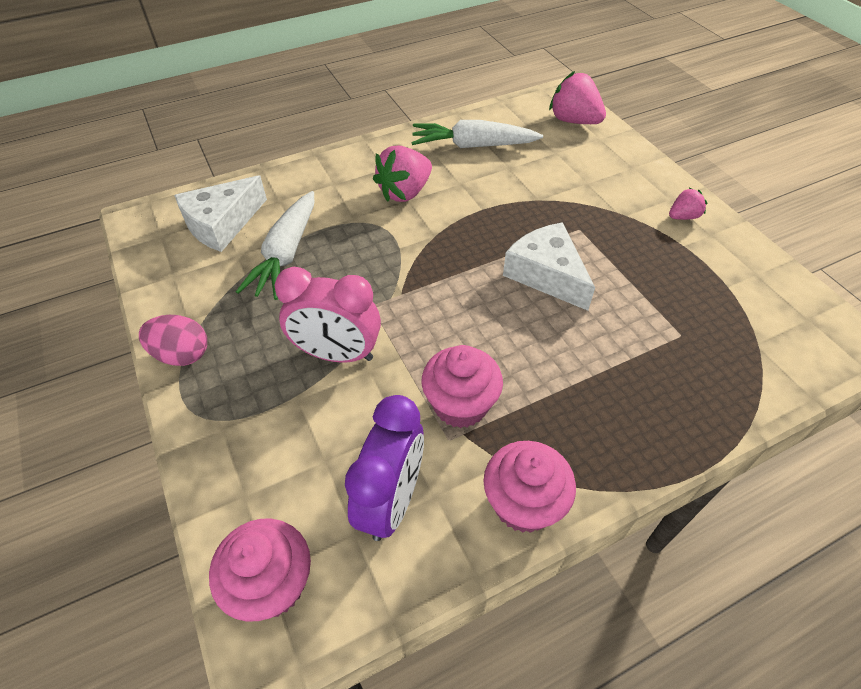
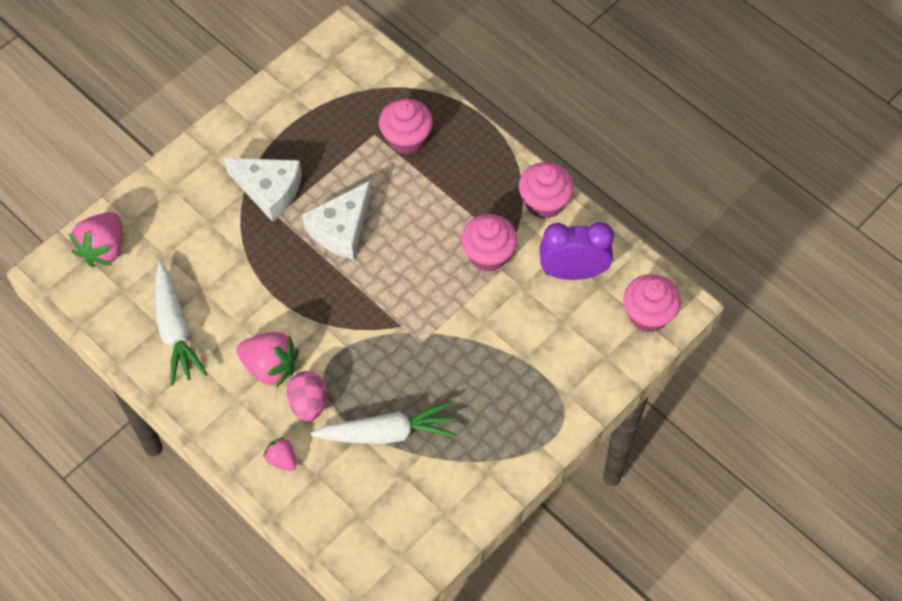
camera: 110 degrees left, 10 degrees up
pink egg [139,315,207,366] -> pink egg moved to [287,371,327,421]
white cheese [174,175,267,252] -> white cheese moved to [224,158,302,222]
pink clock [274,267,381,363] -> none
pink strawberry [669,188,707,220] -> pink strawberry moved to [263,437,296,471]
none -> pink cupcake [379,99,433,154]

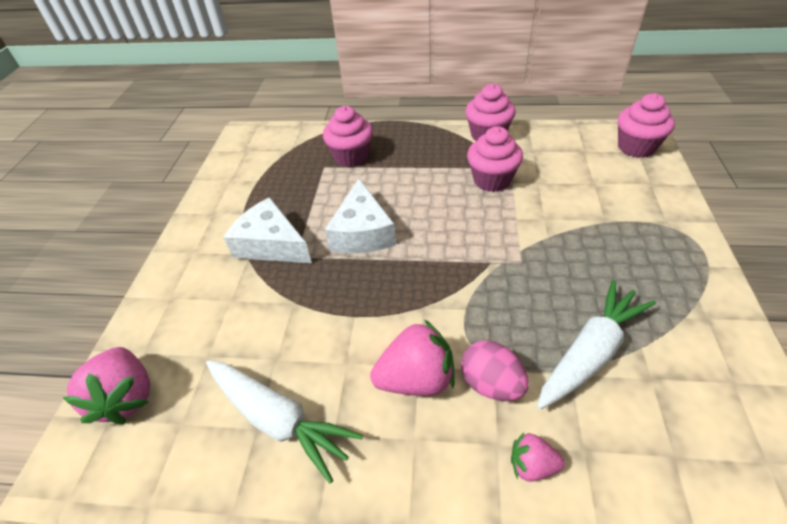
camera: 35 degrees left, 15 degrees down
white cheese [224,158,302,222] -> white cheese turned 135 degrees counterclockwise [223,197,312,263]
purple clock [540,222,614,280] -> none

